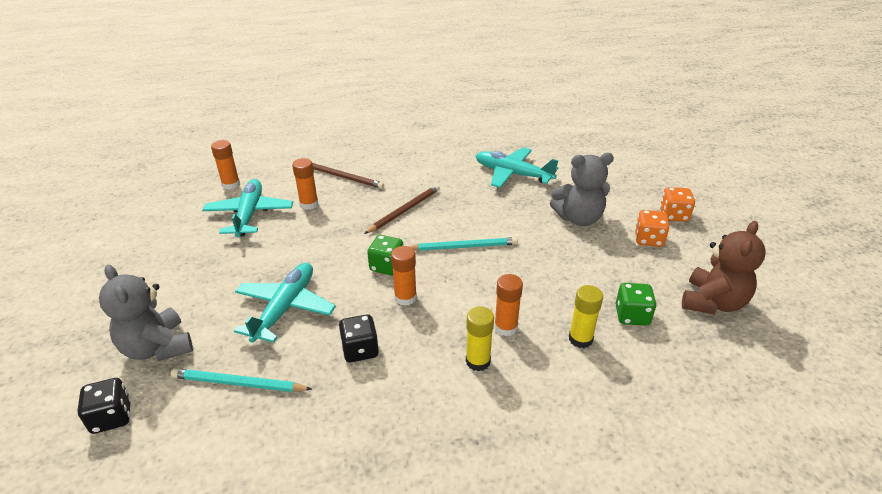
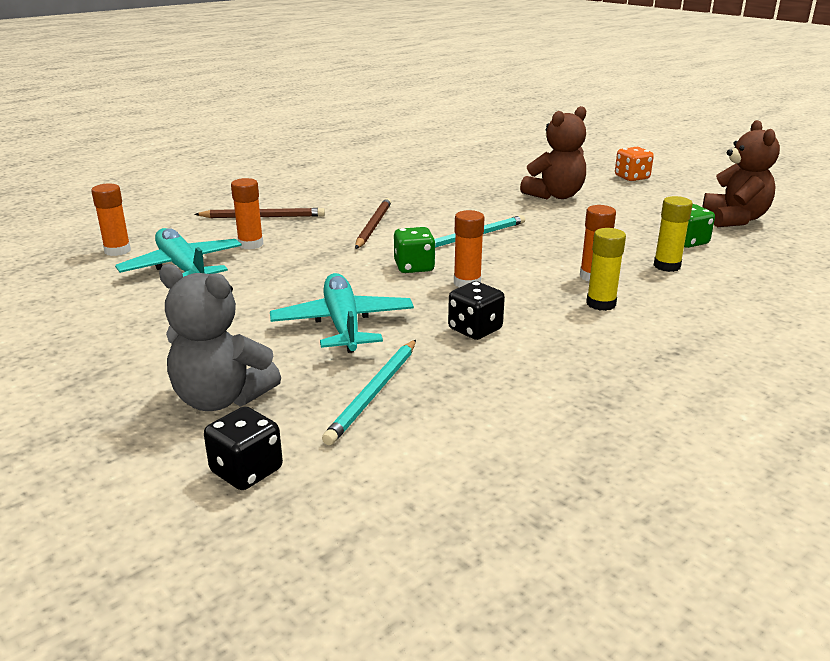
camera: 30 degrees left, 10 degrees down
turquoise pencil [171,368,312,392] -> turquoise pencil turned 45 degrees counterclockwise [322,340,416,445]
turquoise plane [476,147,559,188] -> none
grey teddy bear [550,153,614,226] -> brown teddy bear [520,106,586,199]
orange dice [635,210,669,247] -> none

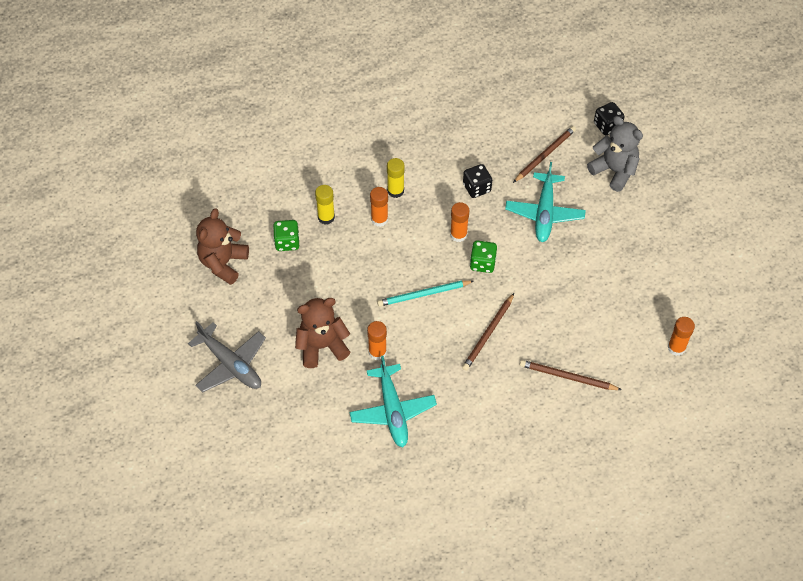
camera: 160 degrees left, 30 degrees up
turquoise plane [115,228,242,277] -> turquoise plane moved to [349,356,437,447]
orange glue stick [231,178,263,250] -> orange glue stick moved to [367,321,387,360]
turquoise pencil [322,340,416,445] -> brown pencil [513,126,576,183]
orange dice [615,147,654,181] -> grey plane [188,321,266,392]

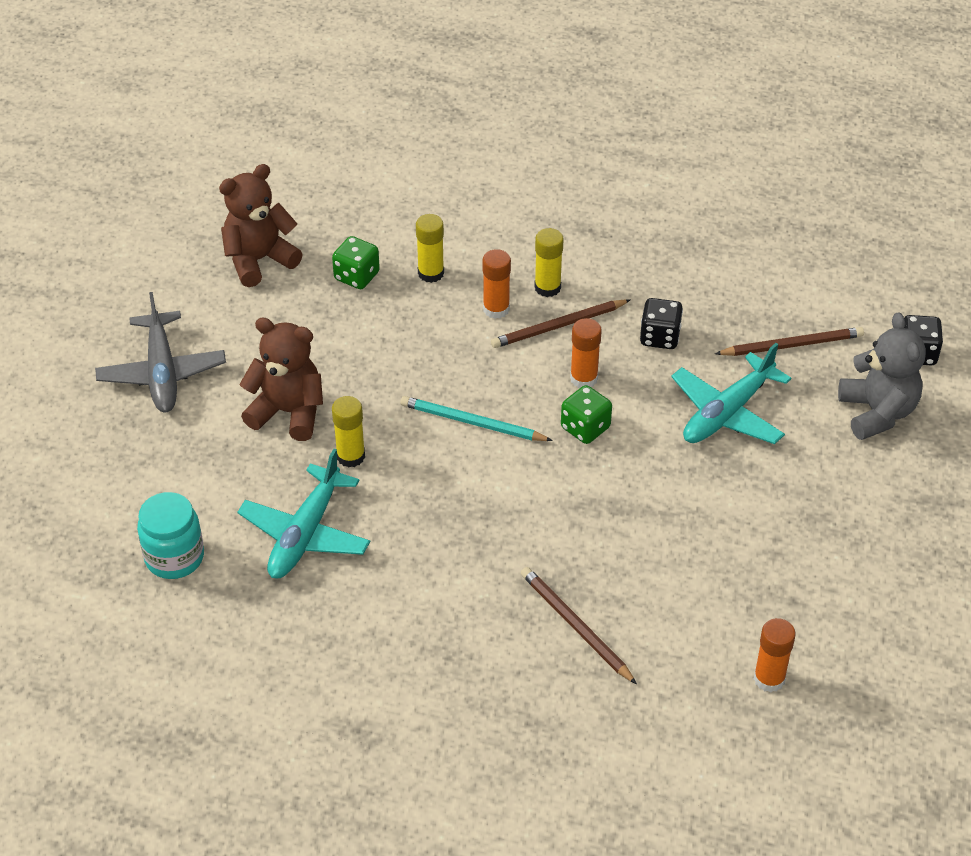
camera: 35 degrees right, 10 degrees down
orange glue stick [367,321,387,360] -> yellow glue stick [332,396,365,467]
brown pencil [462,293,514,371] -> brown pencil moved to [491,299,630,348]
none -> turquoise jar [137,492,204,579]

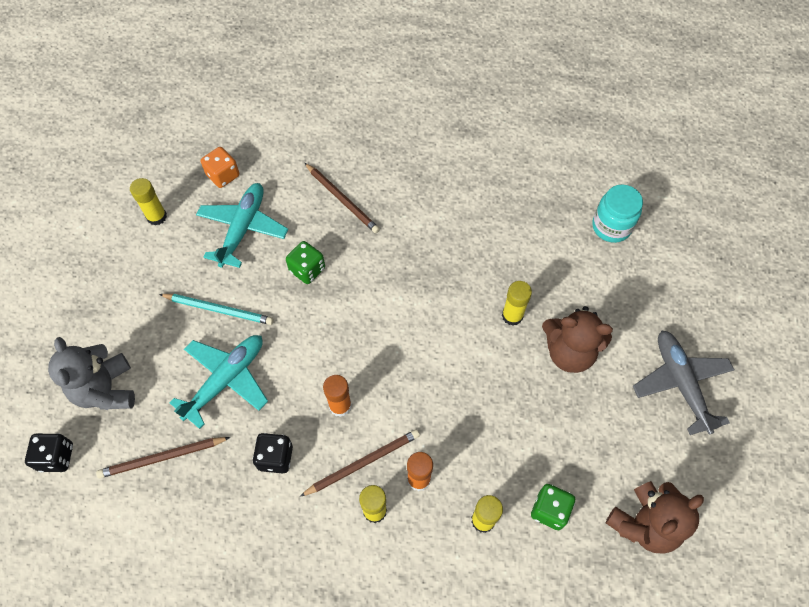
camera: 175 degrees right, 15 degrees up
turquoise plane [237,449,370,579] -> turquoise plane moved to [196,183,288,268]
turquoise pencil [400,396,553,441] -> turquoise pencil moved to [159,294,274,325]
green dice [561,385,612,444] -> green dice moved to [286,241,325,284]
orange glue stick [754,618,796,692] -> orange dice [201,147,239,188]
none -> yellow glue stick [130,178,167,225]

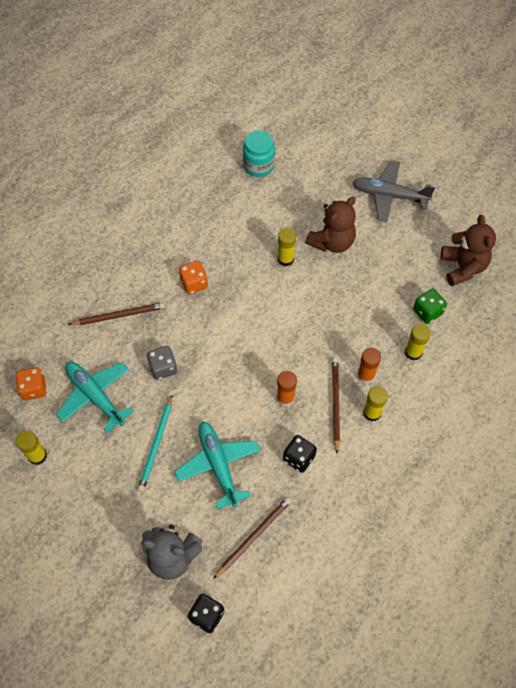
camera: 60 degrees left, 0 degrees up
brown pencil [96,437,230,478] -> brown pencil turned 150 degrees counterclockwise [213,497,291,579]
turquoise pencil [159,294,274,325] -> turquoise pencil turned 150 degrees clockwise [138,395,173,492]
green dice [286,241,325,284] -> grey dice [147,346,178,380]
none -> orange dice [179,261,208,294]

